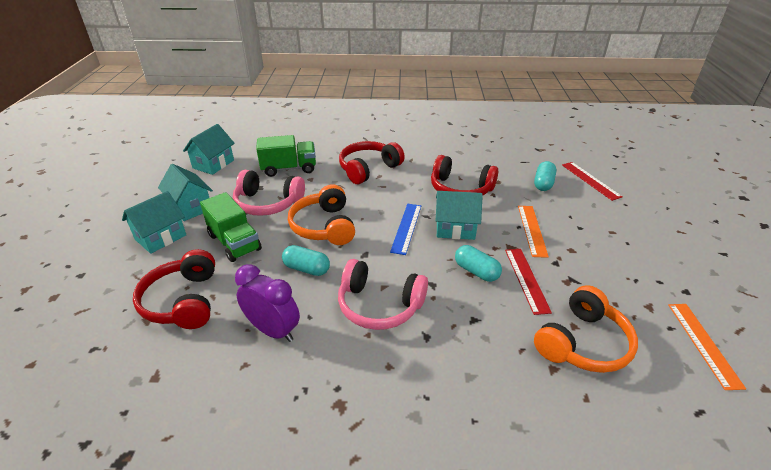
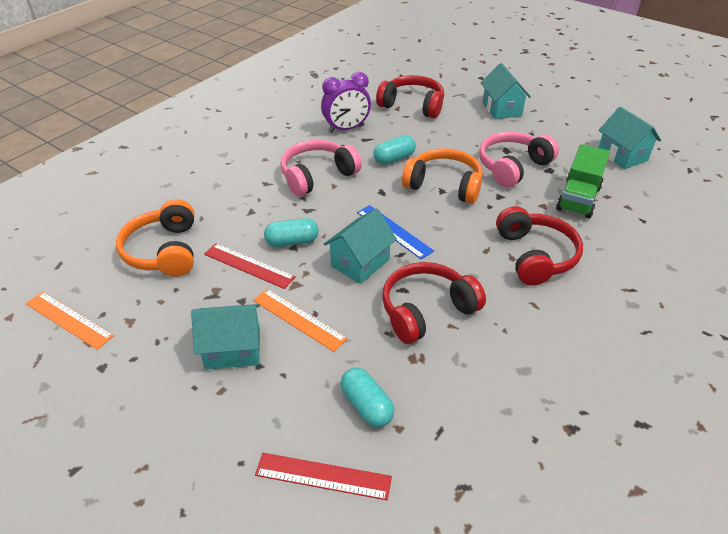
camera: 125 degrees right, 5 degrees up
turquoise house [158,164,213,221] -> turquoise house moved to [191,304,260,369]
green truck [200,192,262,262] -> none

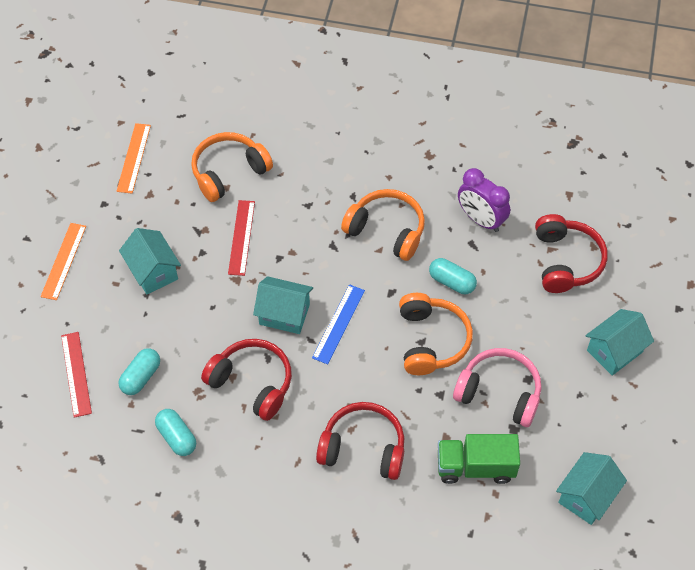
camera: 65 degrees right, 15 degrees up
orange ruler [253,289,347,352] -> orange ruler moved to [41,223,86,300]
turquoise capsule [264,218,319,247] -> turquoise capsule moved to [155,409,196,456]
pink headphones [280,140,362,196] -> orange headphones [341,189,425,261]
red headphones [496,206,583,286] -> red headphones turned 135 degrees counterclockwise [316,402,404,480]

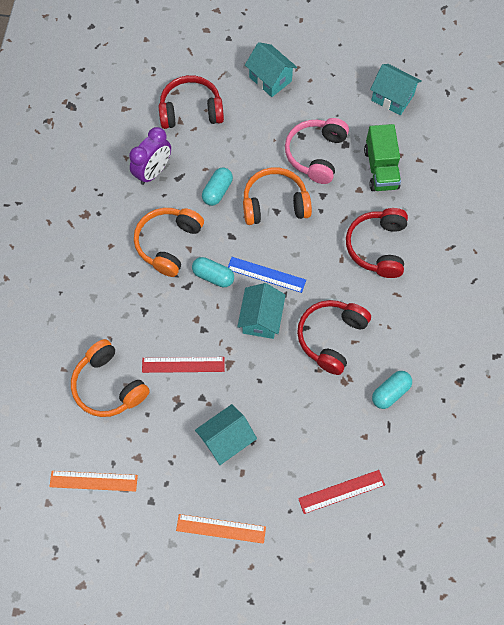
camera: 95 degrees left, 10 degrees up
turquoise capsule [118,348,160,395] -> turquoise capsule moved to [192,257,234,287]

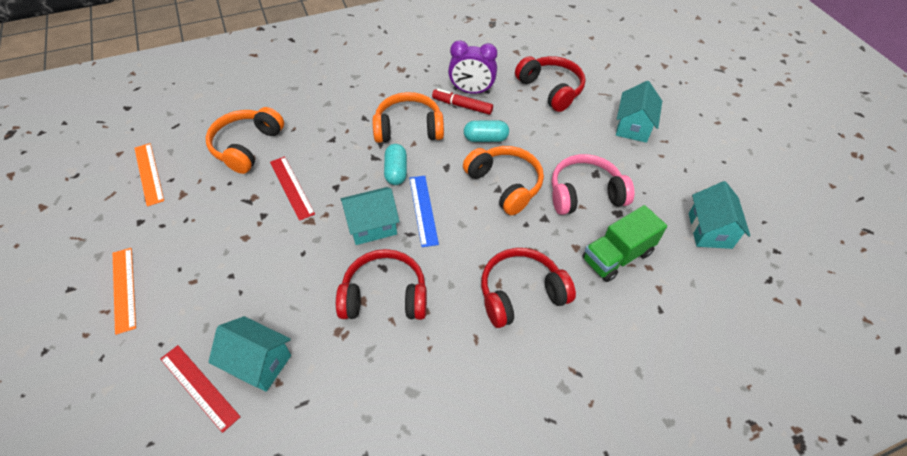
camera: 60 degrees right, 15 degrees down
turquoise house [195,404,257,465] -> turquoise house moved to [208,316,291,392]
turquoise capsule [372,371,412,409] -> none
none -> red marker [432,89,493,115]

